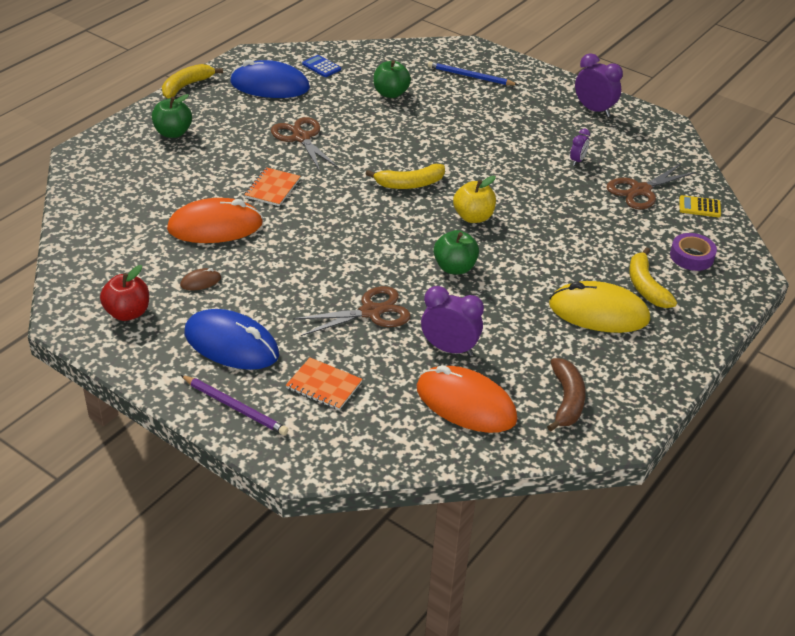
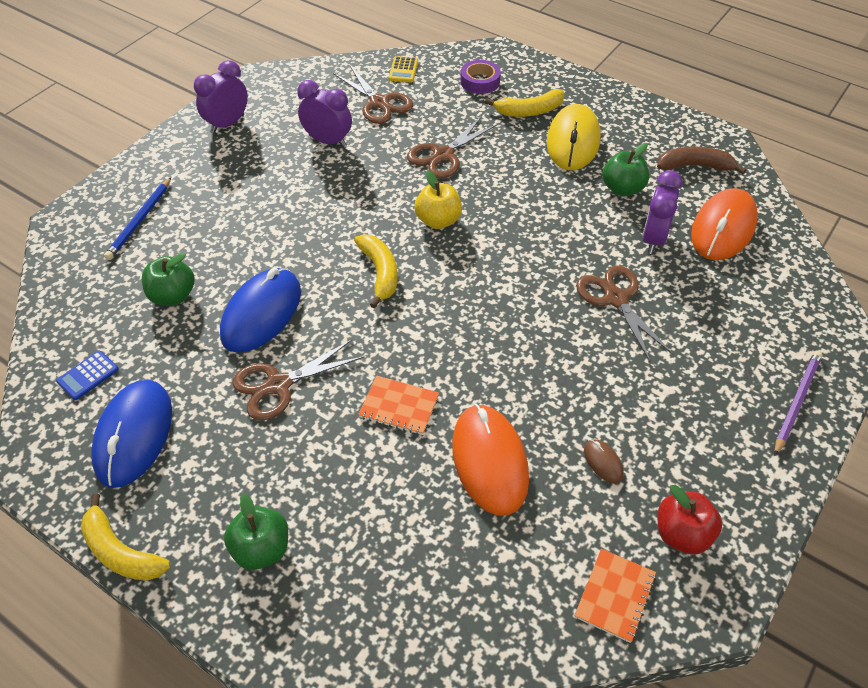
camera: 90 degrees left, 10 degrees up
blue mouse [185,309,279,370] -> blue mouse moved to [220,268,301,353]
orange notebook [286,358,362,410] -> orange notebook moved to [574,549,656,643]
green apple [434,230,479,274] -> green apple moved to [602,143,649,196]
purple clock [570,129,590,166] -> purple clock [297,80,352,148], size x1.83
none -> brown scissors [407,116,498,179]

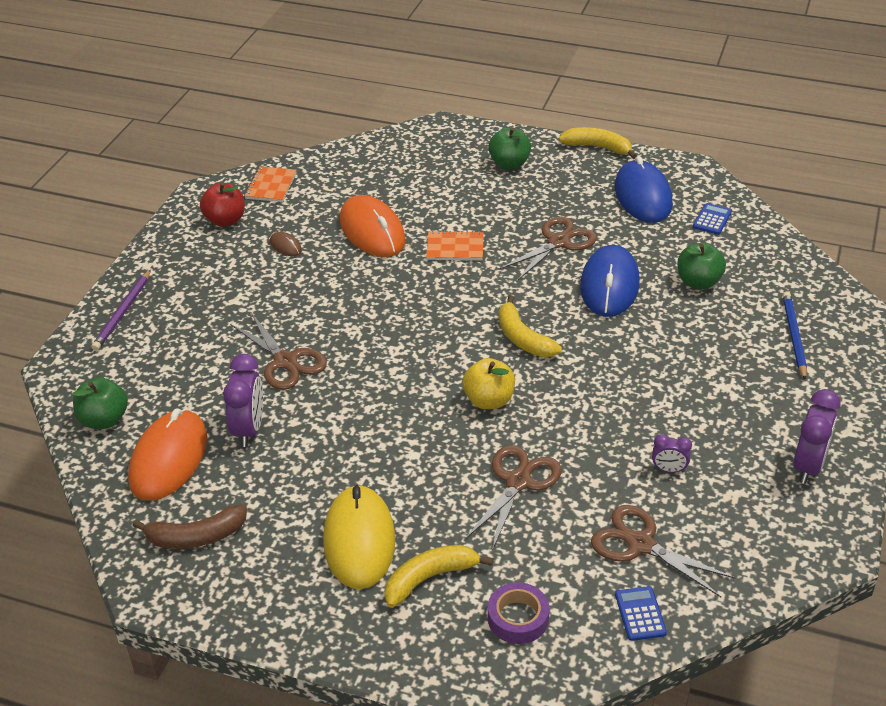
camera: 165 degrees right, 10 degrees down
purple clock [297,80,352,148] -> purple clock [652,434,692,473], size x0.55
yellow calculator [389,56,418,82] -> blue calculator [615,586,667,641]
green apple [602,143,649,196] -> green apple moved to [73,377,128,429]

